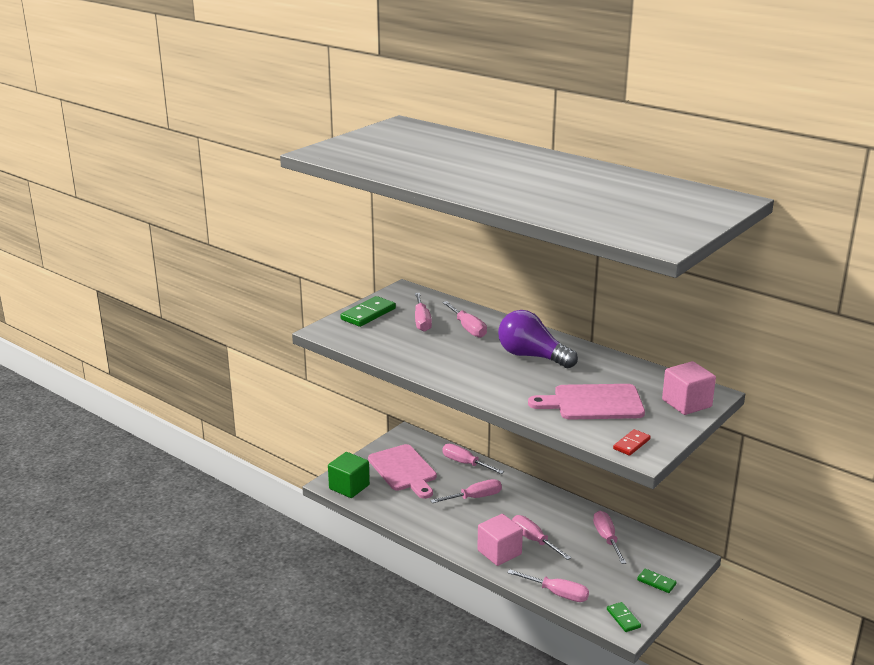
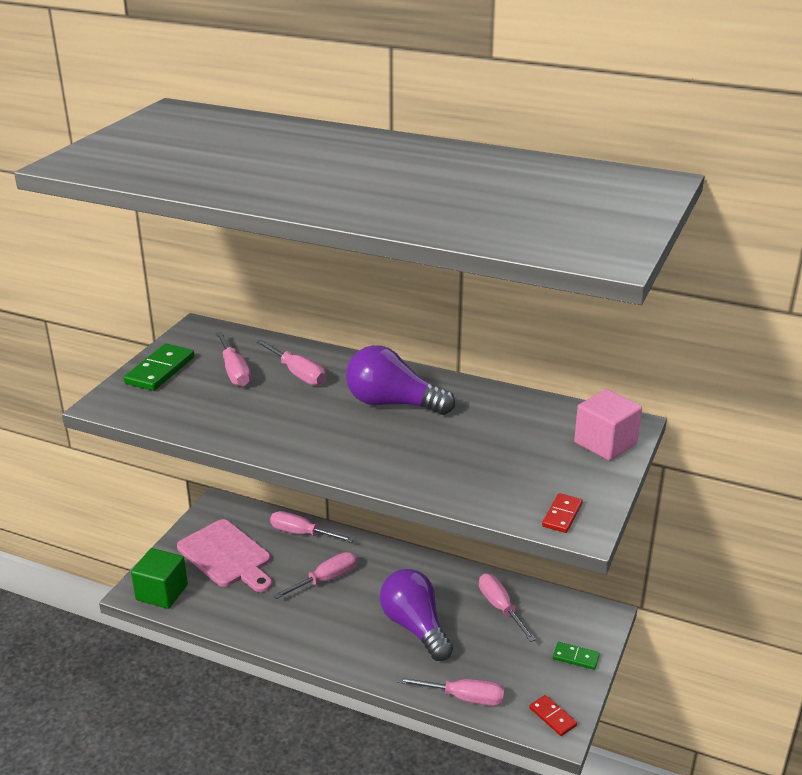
camera: 15 degrees left, 5 degrees up
pink cube [477,514,523,566] -> none
pink screwdriver [512,515,571,560] -> purple light bulb [380,569,453,661]
pink cutting board [528,384,645,420] -> none
green domino [607,602,641,632] -> red domino [529,695,577,736]

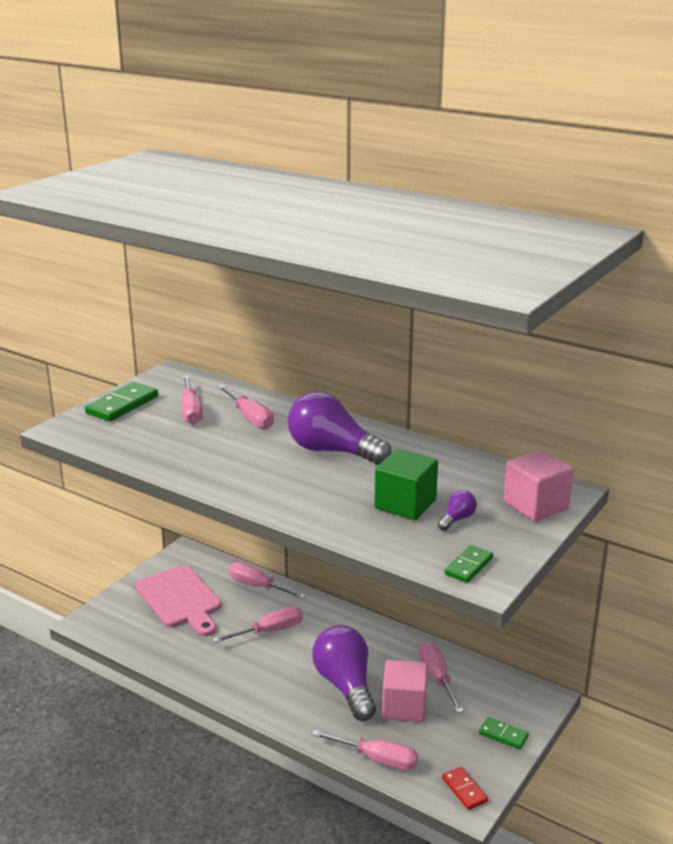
camera: 10 degrees right, 5 degrees down
green cube [131,548,188,609] -> green cube moved to [374,449,438,520]
red domino [542,493,583,533] -> green domino [444,545,493,583]
none -> pink cube [382,660,428,722]
none -> purple light bulb [438,490,477,531]

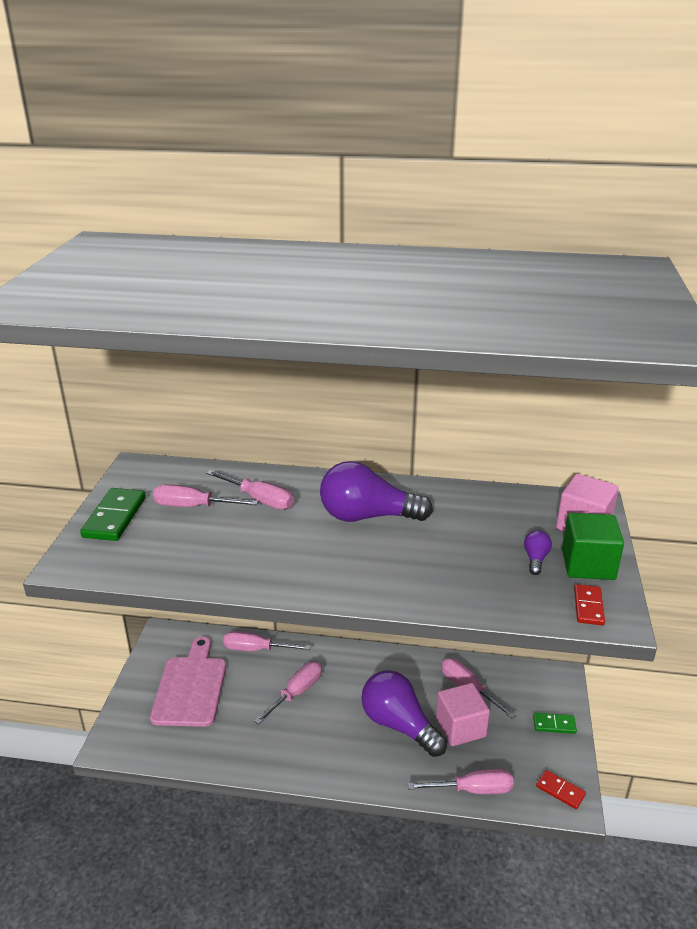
camera: 25 degrees left, 5 degrees up
pink cutting board [135,565,222,636] -> pink cutting board turned 120 degrees counterclockwise [150,637,226,727]
pink screwdriver [181,376,203,425] -> pink screwdriver turned 135 degrees clockwise [153,484,258,507]
green cube [374,449,438,520] -> green cube moved to [562,513,624,580]
green domino [444,545,493,583] -> red domino [574,584,605,625]

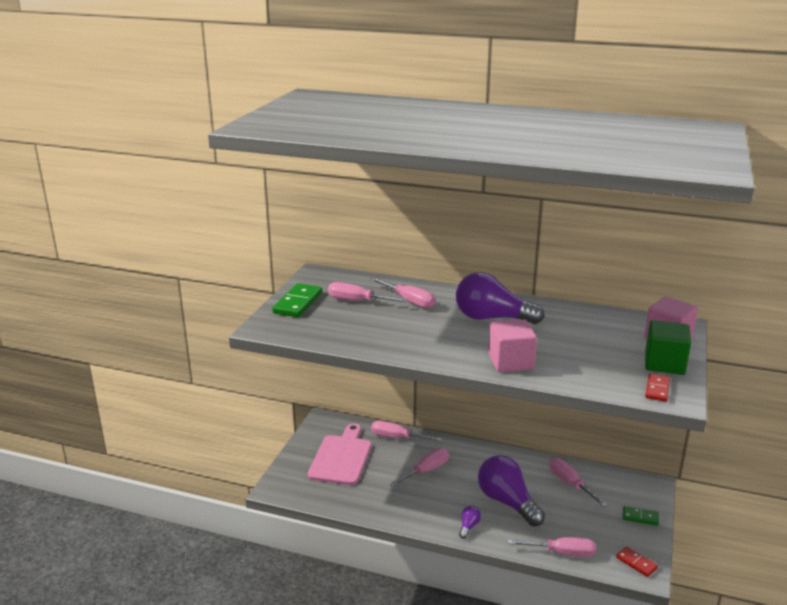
camera: 10 degrees right, 5 degrees down
pink cube [436,683,490,746] -> pink cube moved to [488,319,537,372]
purple light bulb [524,530,552,575] -> purple light bulb moved to [459,506,481,539]

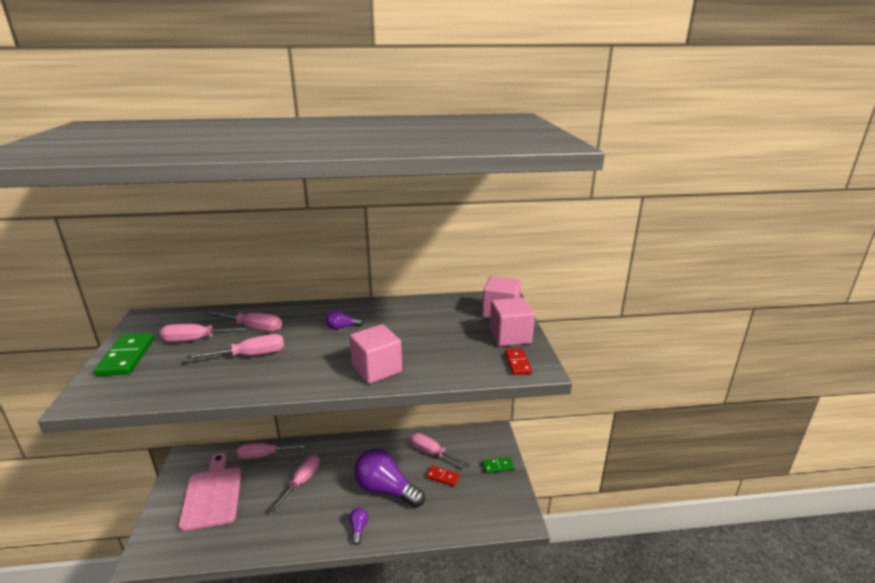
camera: 25 degrees left, 0 degrees up
purple light bulb [456,272,545,324] -> purple light bulb [326,310,363,330], size x0.42
pink screwdriver [508,537,596,557] -> pink screwdriver moved to [186,334,284,359]
red domino [616,546,658,577] -> red domino moved to [426,465,460,486]
green cube [645,320,691,375] -> pink cube [490,297,535,346]

